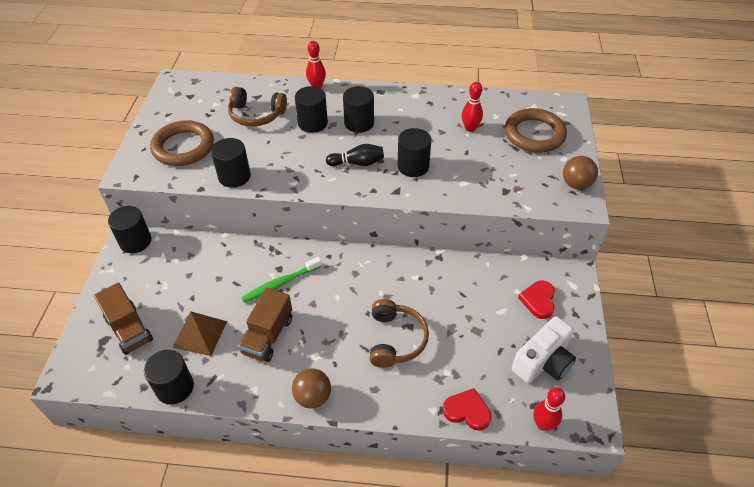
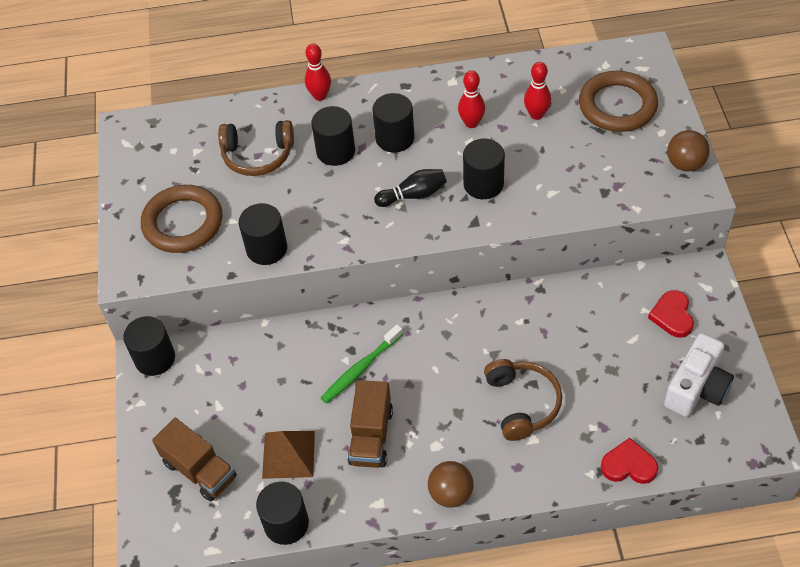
camera: 10 degrees left, 5 degrees up
red bowling pin [533,387,565,431] -> red bowling pin moved to [458,70,485,128]

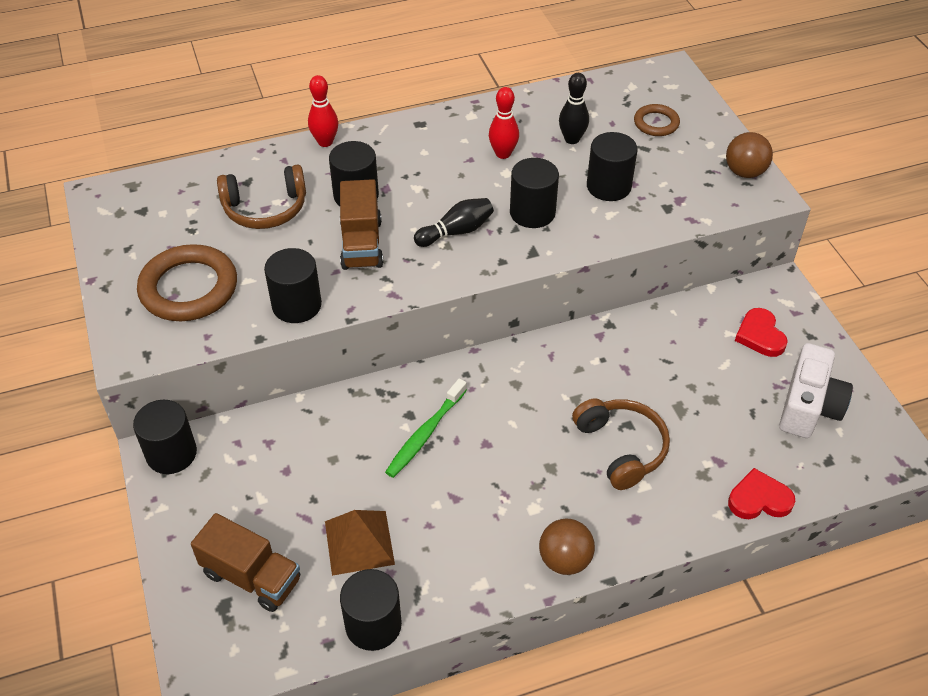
camera: 15 degrees left, 5 degrees down
brown truck [347,380,393,468] -> brown truck moved to [340,179,383,270]
black cylinder [372,93,414,152] -> black cylinder moved to [587,132,637,201]
red bowling pin [524,62,551,120] -> black bowling pin [559,73,589,144]
brown ring [579,71,658,132] -> brown ring [634,104,680,136], size x0.54

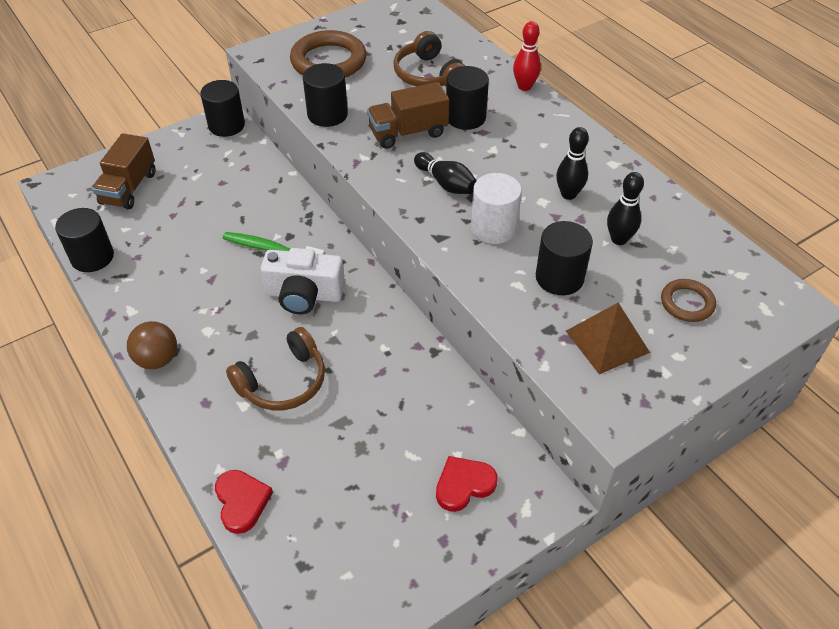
camera: 75 degrees right, 0 degrees up
brown pyramid [325,510,395,576] -> brown pyramid moved to [566,302,650,374]
red bowling pin [489,87,519,159] -> black bowling pin [556,127,589,200]
black cylinder [510,158,559,228] -> white cylinder [471,173,522,244]
brown ball [726,132,773,178] -> none
white camera [779,343,853,438] -> white camera moved to [261,248,345,314]

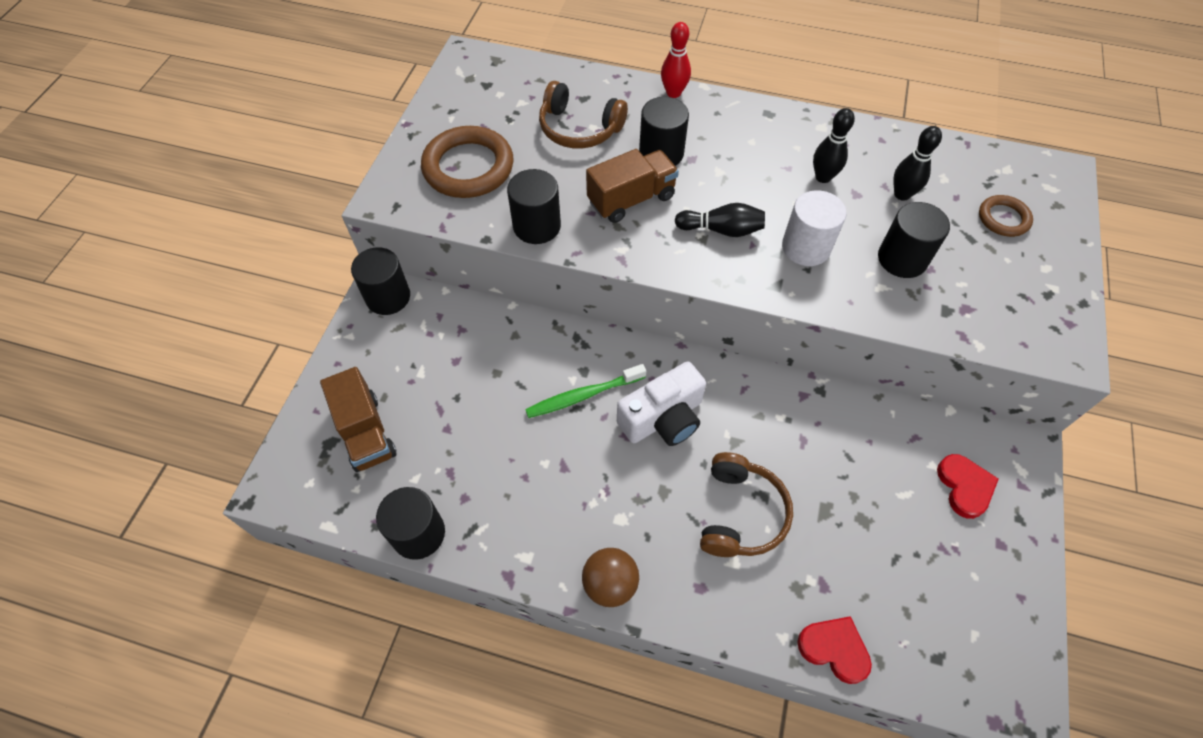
camera: 40 degrees left, 10 degrees up
brown truck [367,82,449,149] -> brown truck turned 150 degrees counterclockwise [586,149,679,223]
red heart [436,456,498,512] -> red heart turned 150 degrees clockwise [937,454,999,519]
brown pyramid [566,302,650,374] -> none

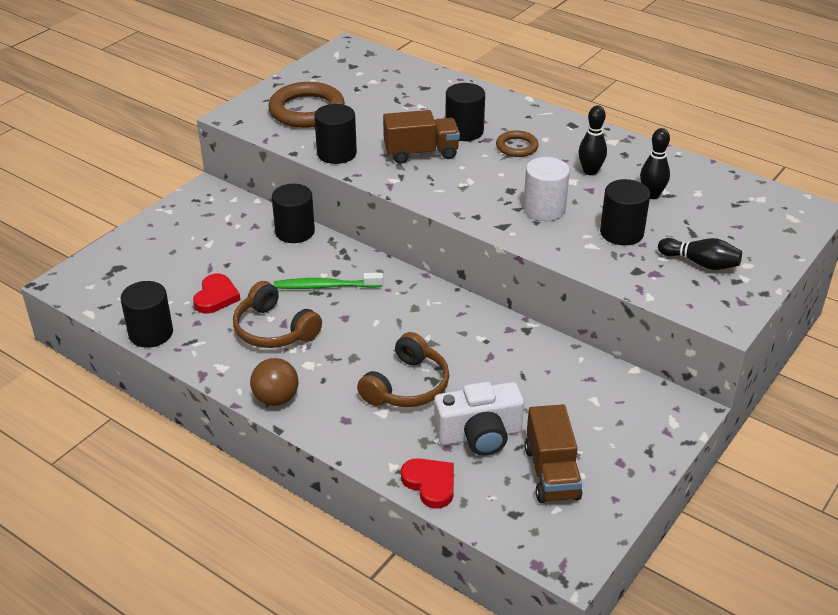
camera: 20 degrees right, 20 degrees down
brown truck [320,367,397,472] -> brown truck moved to [525,405,583,503]
black cylinder [351,247,410,315] -> black cylinder moved to [272,184,315,243]
brown headphones [539,81,628,148] -> brown headphones moved to [233,281,322,348]
white camera [617,361,706,446] -> white camera moved to [434,382,524,456]
red bowling pin [661,22,691,98] -> none
black bowling pin [675,203,765,237] -> black bowling pin moved to [658,238,742,270]
red heart [937,454,999,519] -> red heart moved to [193,274,240,313]
brown ring [979,195,1033,237] -> brown ring moved to [496,130,539,157]

